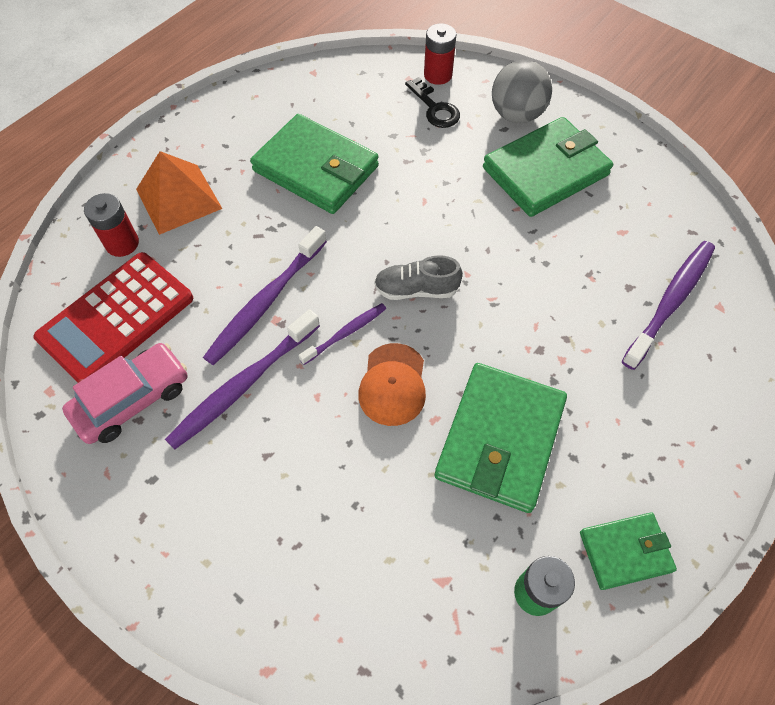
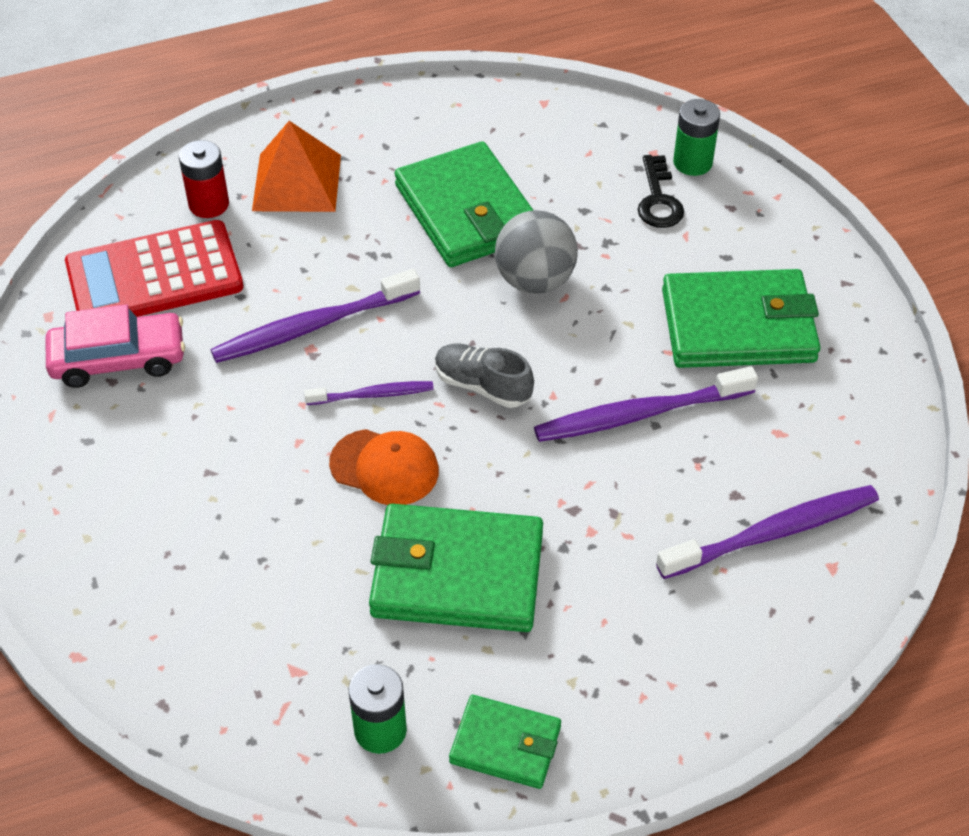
camera: 30 degrees right, 10 degrees down
purple toothbrush [165,309,320,450] -> purple toothbrush moved to [534,366,758,442]
orange cap [358,343,426,426] -> orange cap turned 105 degrees counterclockwise [329,429,439,505]
red battery [424,23,456,85] -> green battery [673,99,720,176]
green wallet [435,363,567,513] -> green wallet turned 45 degrees clockwise [369,504,543,632]
grey ball [492,60,552,123] -> grey ball moved to [495,210,578,294]

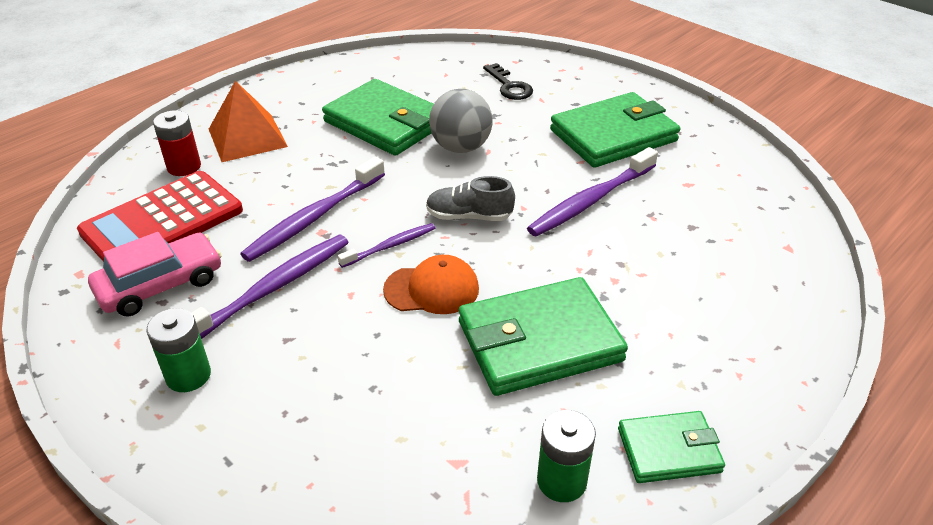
camera: 25 degrees left, 10 degrees down
purple toothbrush [656,485,879,579] -> purple toothbrush moved to [192,234,349,339]
green battery [673,99,720,176] -> green battery moved to [146,308,211,392]

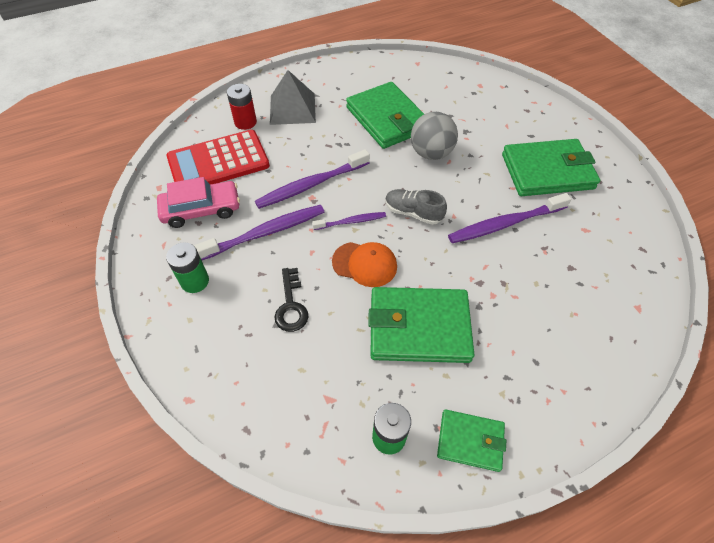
camera: 20 degrees right, 15 degrees up
orange pyramid [209,81,288,162] -> grey pyramid [270,70,316,125]
black key [483,63,533,100] -> black key moved to [275,268,309,332]

